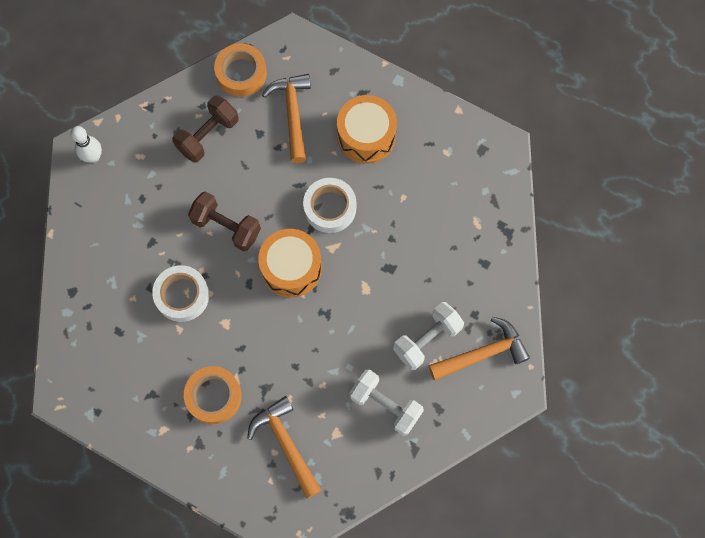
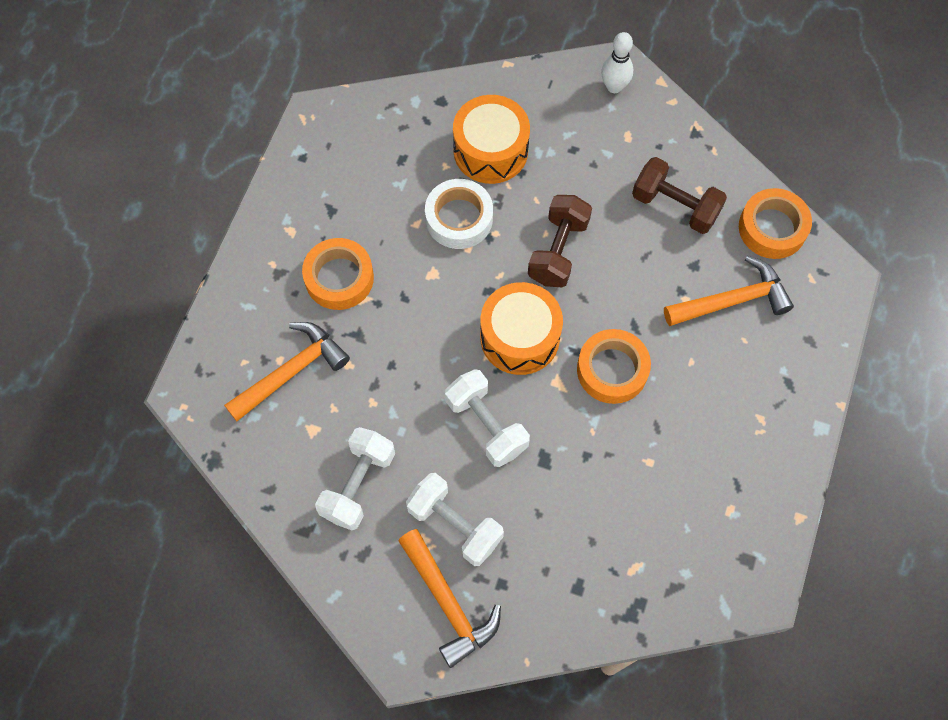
camera: 80 degrees right, 5 degrees down
white tape [303,178,356,233] -> orange tape [577,329,651,404]
orange drum [337,95,397,164] -> orange drum moved to [453,95,530,184]
none -> white dumbbell [445,369,530,467]

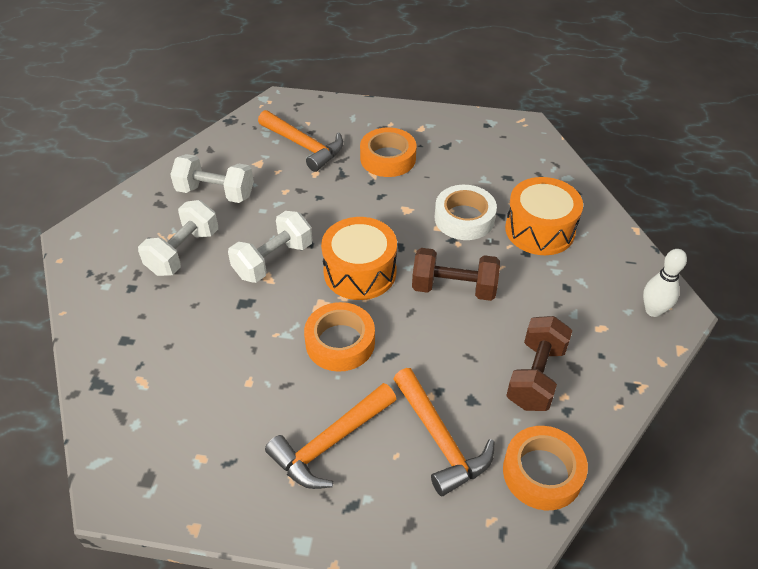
camera: 80 degrees right, 20 degrees down
orange hammer [398,529,501,668] -> orange hammer moved to [265,383,397,489]

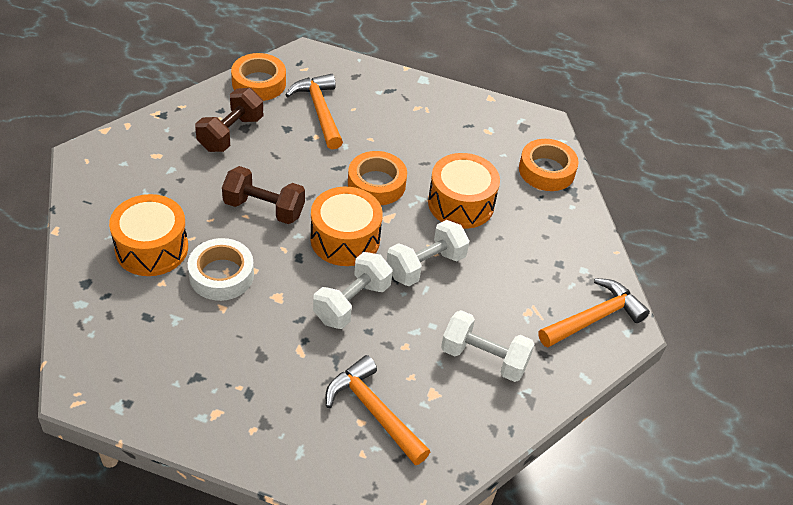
camera: 175 degrees left, 0 degrees up
white dumbbell [138,200,218,276] -> white dumbbell moved to [313,252,392,329]
orange hammer [265,383,397,489] -> orange hammer moved to [538,278,650,348]
orange tape [360,127,416,177] -> orange tape moved to [519,139,579,191]
white bowling pin [643,249,687,317] -> none
none -> orange drum [428,153,500,229]

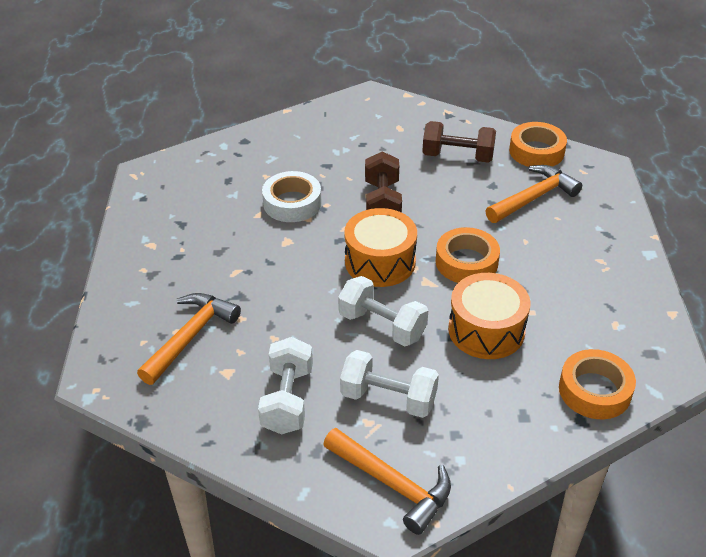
camera: 75 degrees right, 5 degrees down
orange drum [109,194,188,276] -> none
white dumbbell [313,252,392,329] -> white dumbbell moved to [340,350,439,418]

